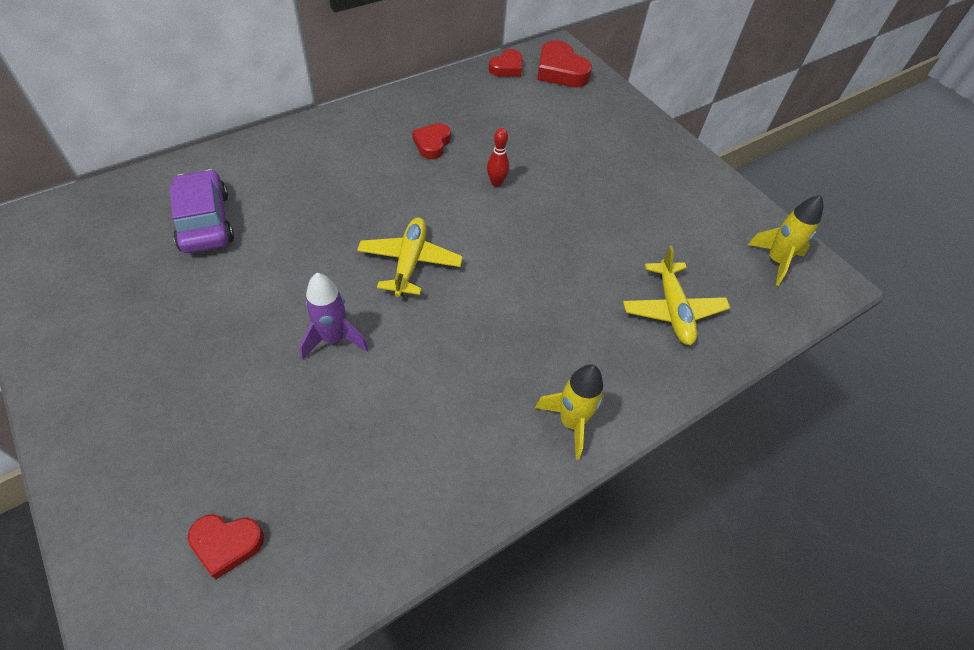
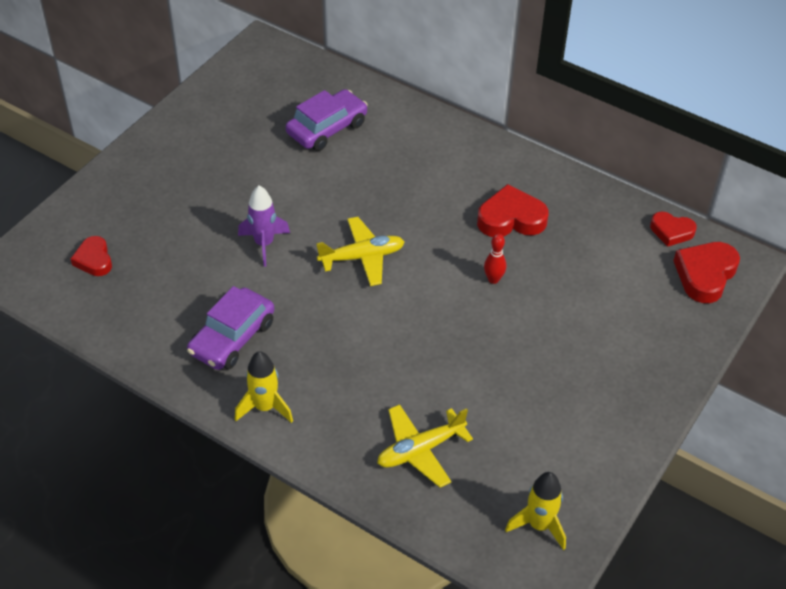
camera: 70 degrees right, 5 degrees down
red heart [412,123,451,159] -> red heart [477,184,549,237], size x1.58
none -> purple car [187,286,274,370]

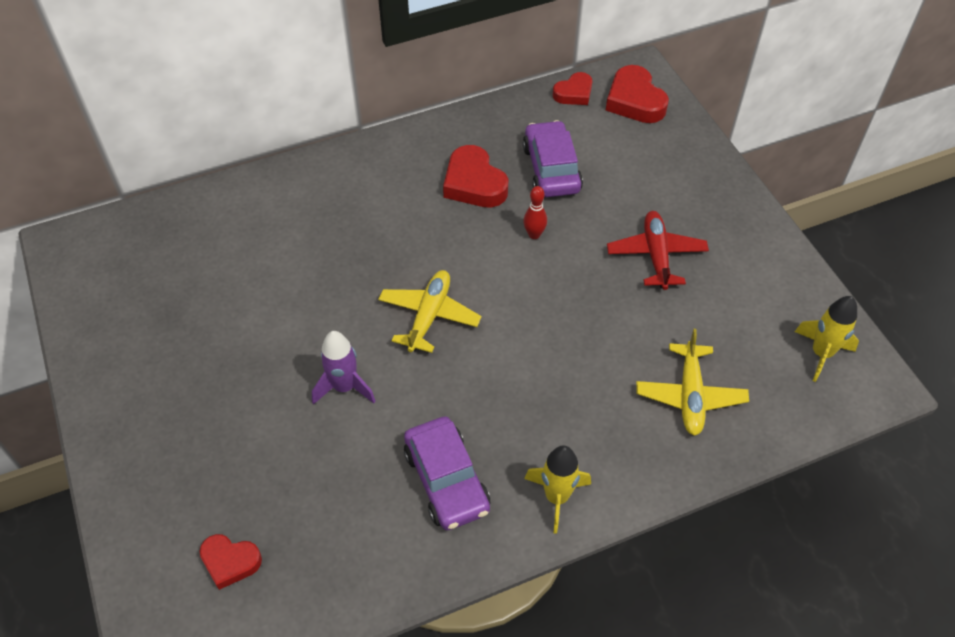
camera: 55 degrees left, 5 degrees up
purple car [286,89,368,151] -> purple car moved to [523,120,583,197]
red heart [477,184,549,237] -> red heart turned 60 degrees counterclockwise [443,145,508,207]
none -> red plane [607,211,709,290]

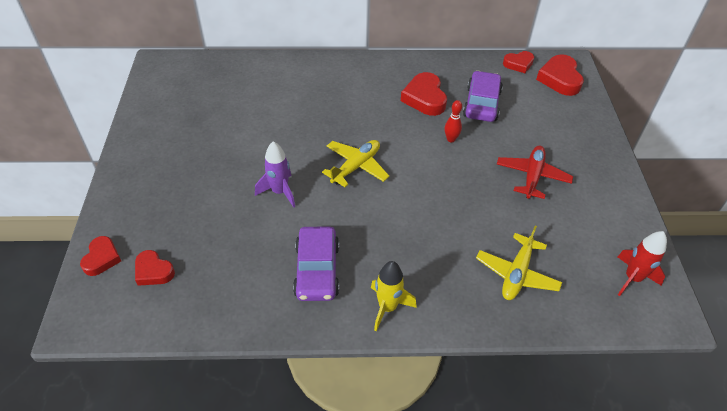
camera: 20 degrees right, 5 degrees down
yellow rocket [795,296,859,382] -> red rocket [617,231,667,296]
none -> red heart [80,236,121,276]

